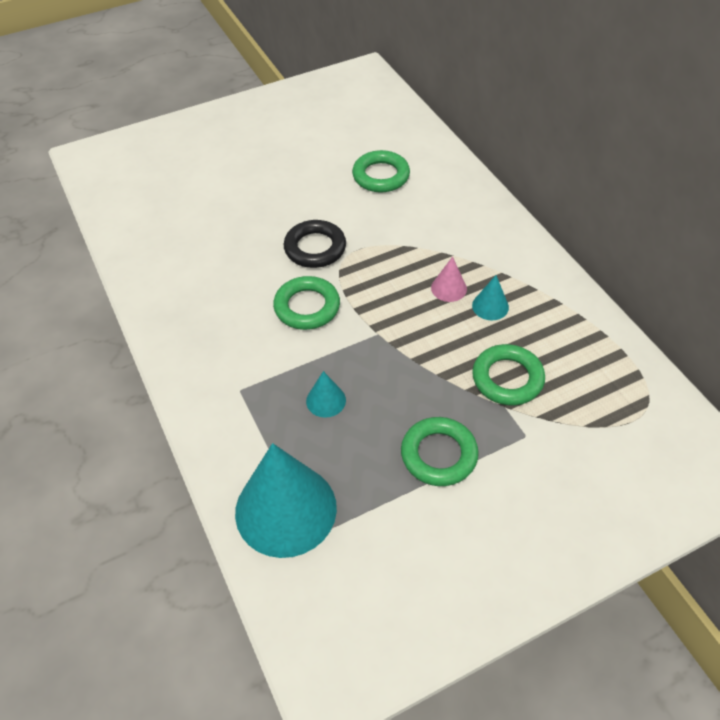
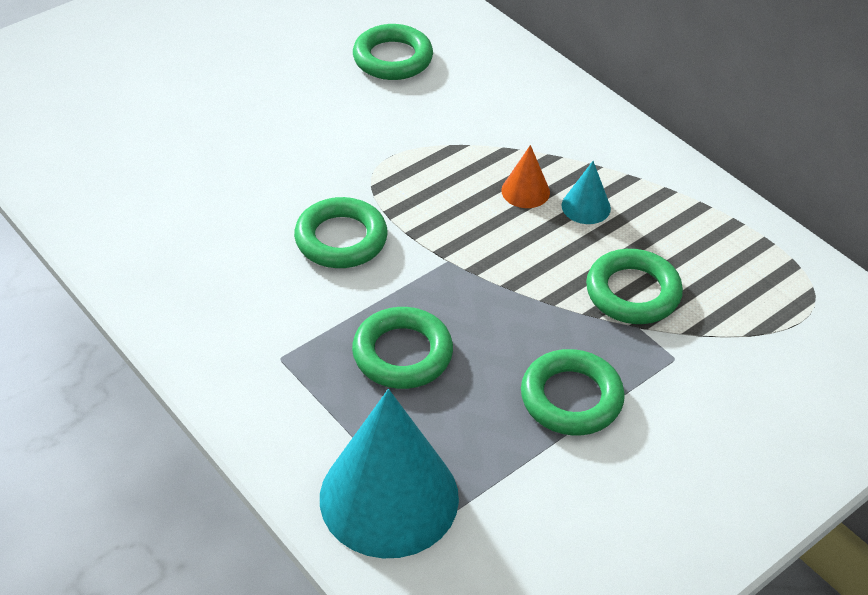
camera: 15 degrees left, 5 degrees down
black ring [284,220,346,268] -> none
turquoise cone [306,371,346,418] -> green ring [352,307,453,389]
pink cone [431,257,467,302] -> orange cone [501,145,550,208]

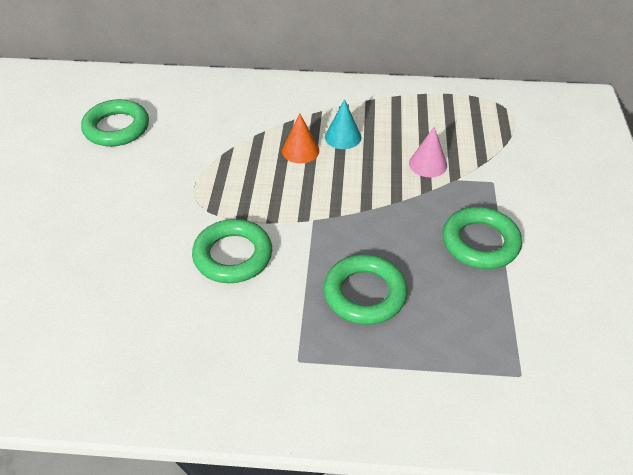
camera: 45 degrees left, 0 degrees up
turquoise cone [320,389,459,558] -> none
green ring [586,249,683,324] -> pink cone [409,127,447,177]

